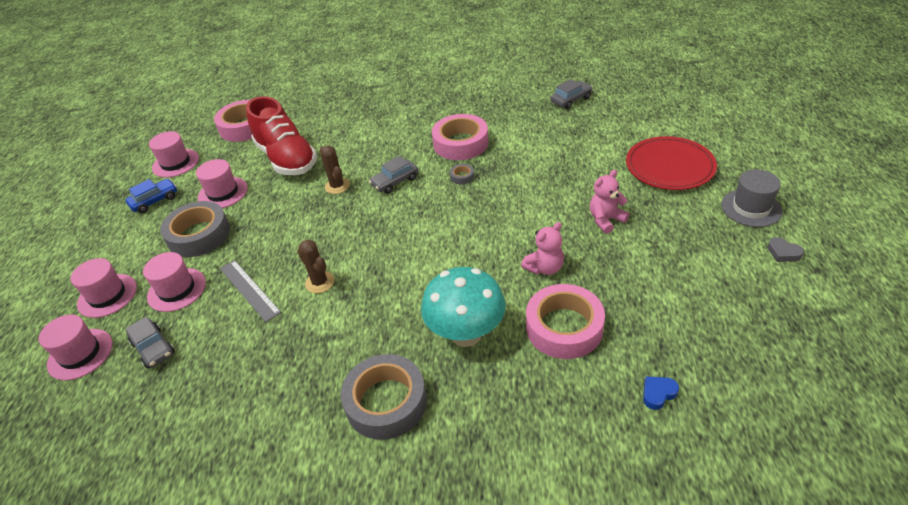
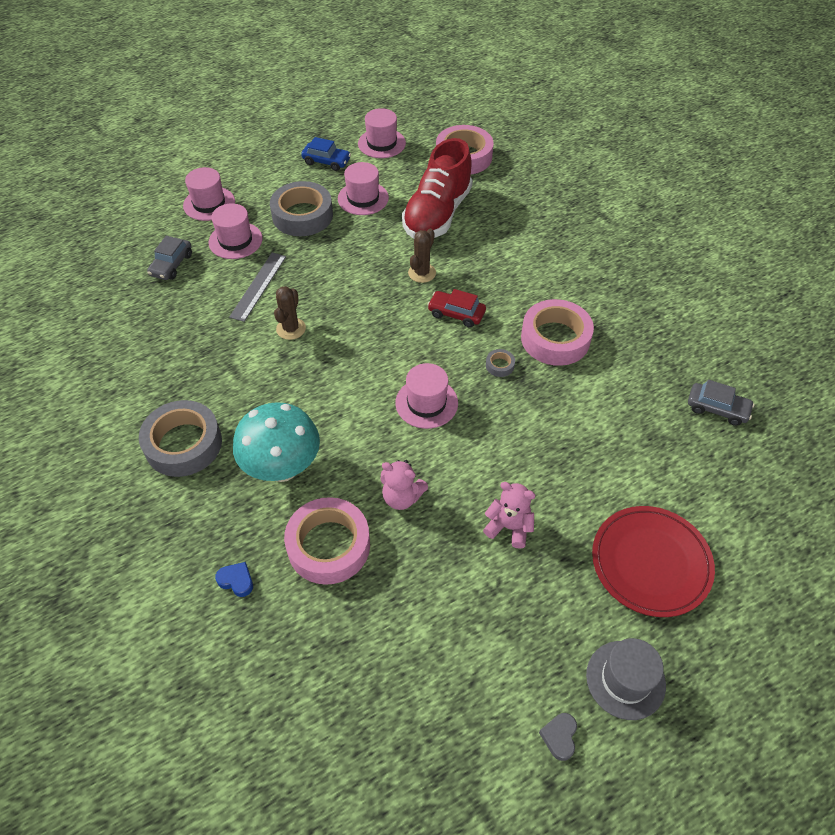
camera: 55 degrees right, 10 degrees up
pink hat [39,315,113,380] -> pink hat moved to [395,363,458,429]
grey car [369,156,418,194] -> red car [427,289,486,328]
blue heart [643,376,679,410] -> blue heart moved to [215,562,253,597]

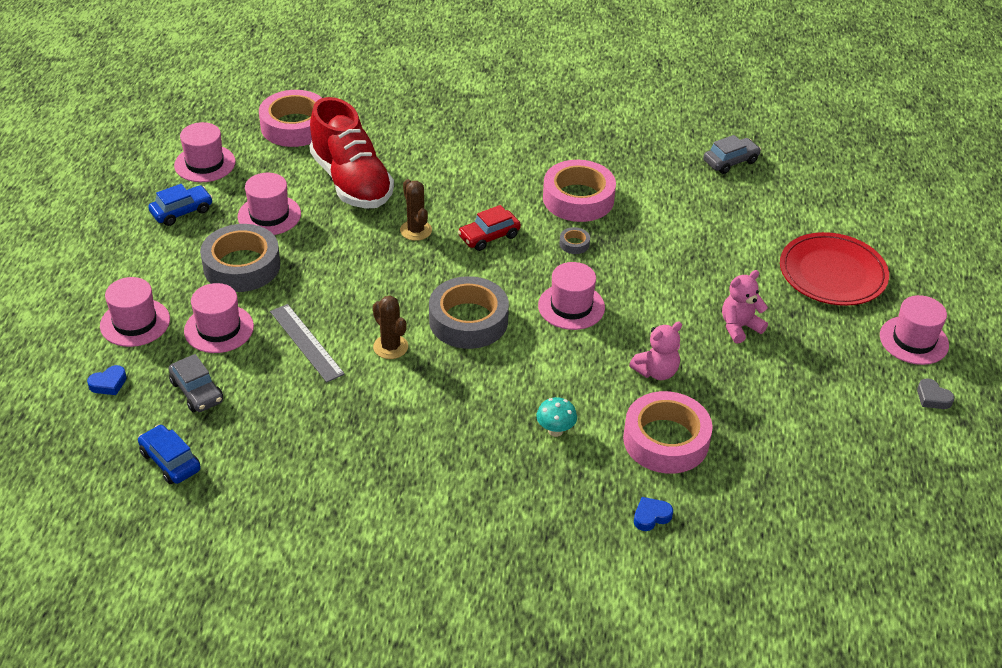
camera: 55 degrees left, 10 degrees down
grey tape [139,400,222,477] -> grey tape moved to [429,276,509,349]
turquoise mushroom [233,402,320,482] -> turquoise mushroom [537,397,577,437], size x0.44
grey hat [586,638,666,720] -> pink hat [880,295,949,365]
none -> blue heart [87,365,127,395]
none -> blue car [138,425,201,484]

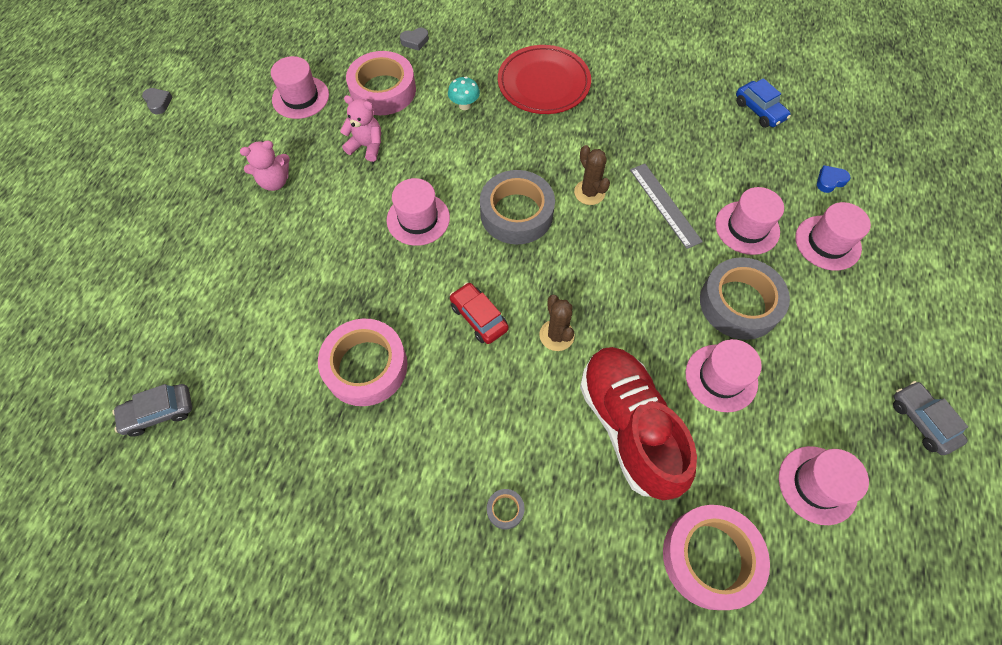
camera: 170 degrees left, 20 degrees up
blue car [148,184,213,226] -> none
grey car [169,354,223,412] -> grey car moved to [893,381,968,455]
red car [458,205,521,251] -> red car turned 105 degrees counterclockwise [450,282,509,344]
grey tape [559,227,590,254] -> grey tape moved to [487,489,525,529]
pink teddy bear [629,322,682,380] -> pink teddy bear turned 45 degrees clockwise [340,95,381,162]
blue heart [634,497,673,531] -> grey heart [400,28,429,51]
red plate [780,232,889,306] -> red plate moved to [498,45,591,114]
pink hat [880,295,949,365] -> pink hat moved to [271,56,329,119]

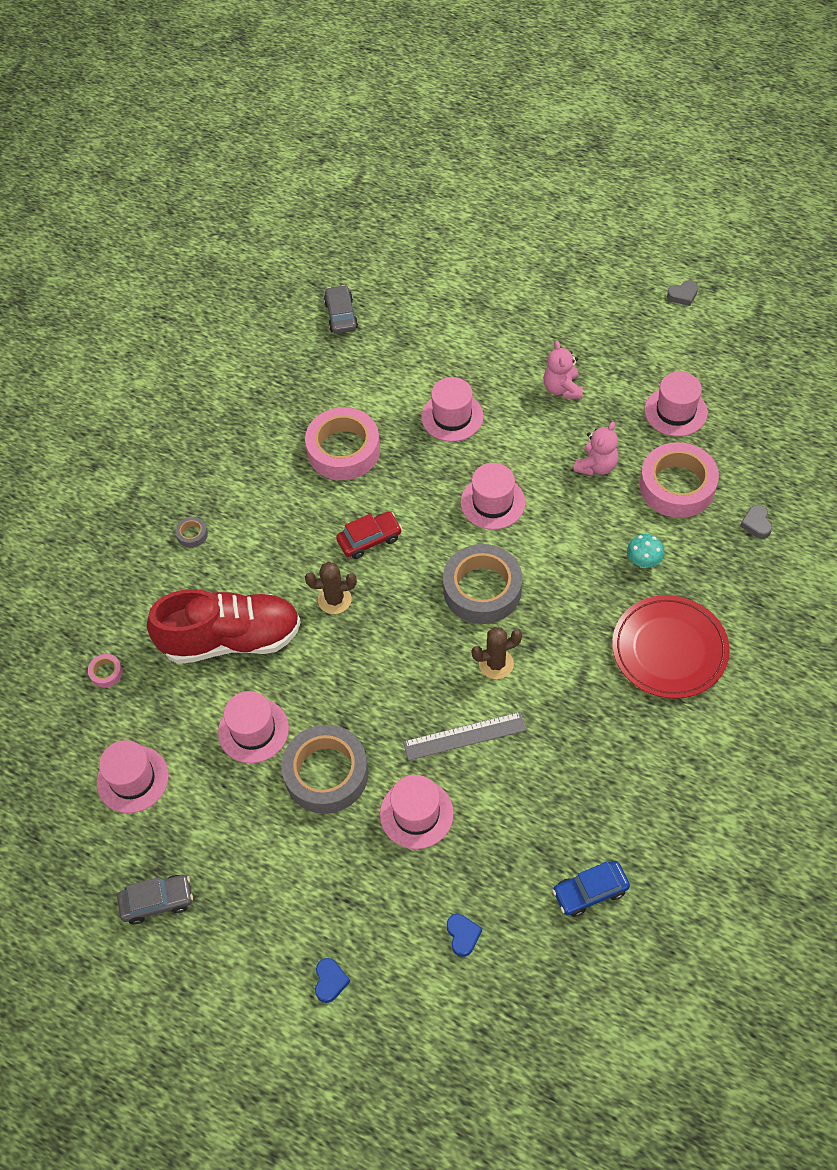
camera: 105 degrees right, 5 degrees down
pink tape [663,505,770,610] -> pink tape [88,654,123,688], size x0.41
pink hat [795,202,871,271] -> pink hat moved to [421,377,483,442]
none -> blue heart [315,958,350,1003]

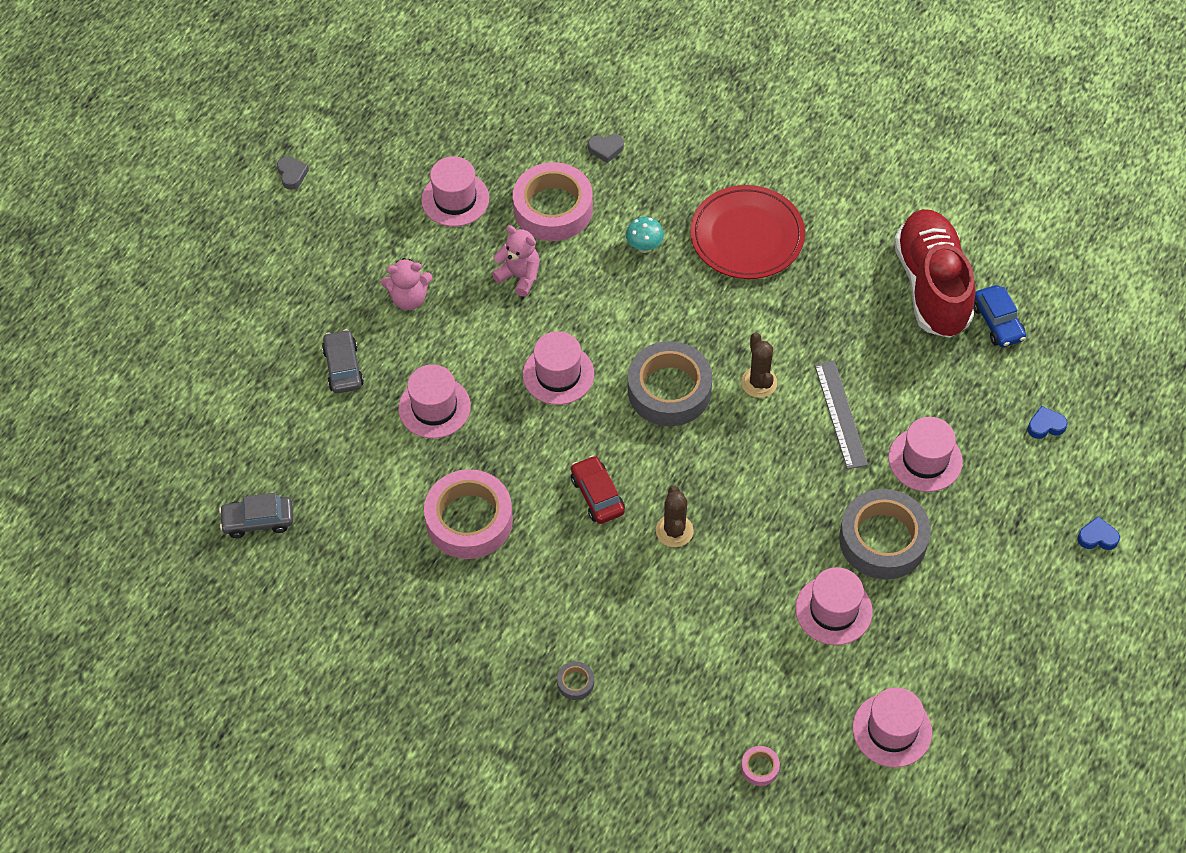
camera: 90 degrees left, 0 degrees up
grey car [117,875,193,925] -> grey car moved to [322,329,364,394]
red shoe [147,589,301,664] -> red shoe moved to [894,209,976,338]

